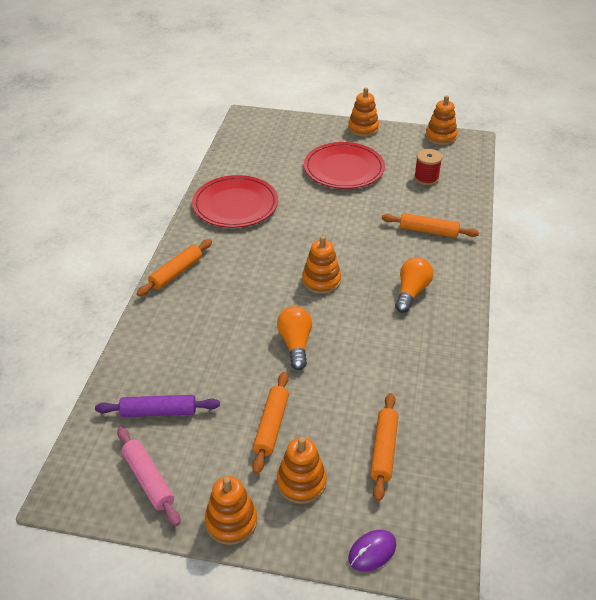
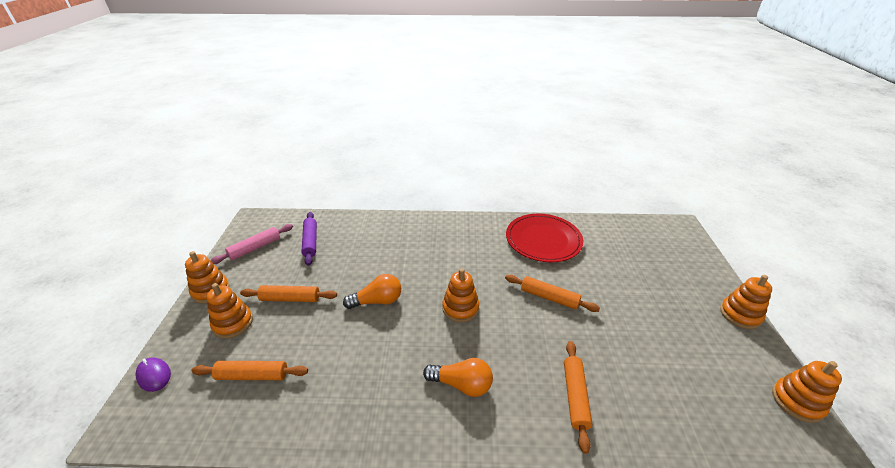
camera: 80 degrees right, 5 degrees down
orange rolling pin [136,239,212,296] -> orange rolling pin moved to [505,275,600,312]
red plate [304,142,385,189] -> none
red spool [414,149,442,185] -> none

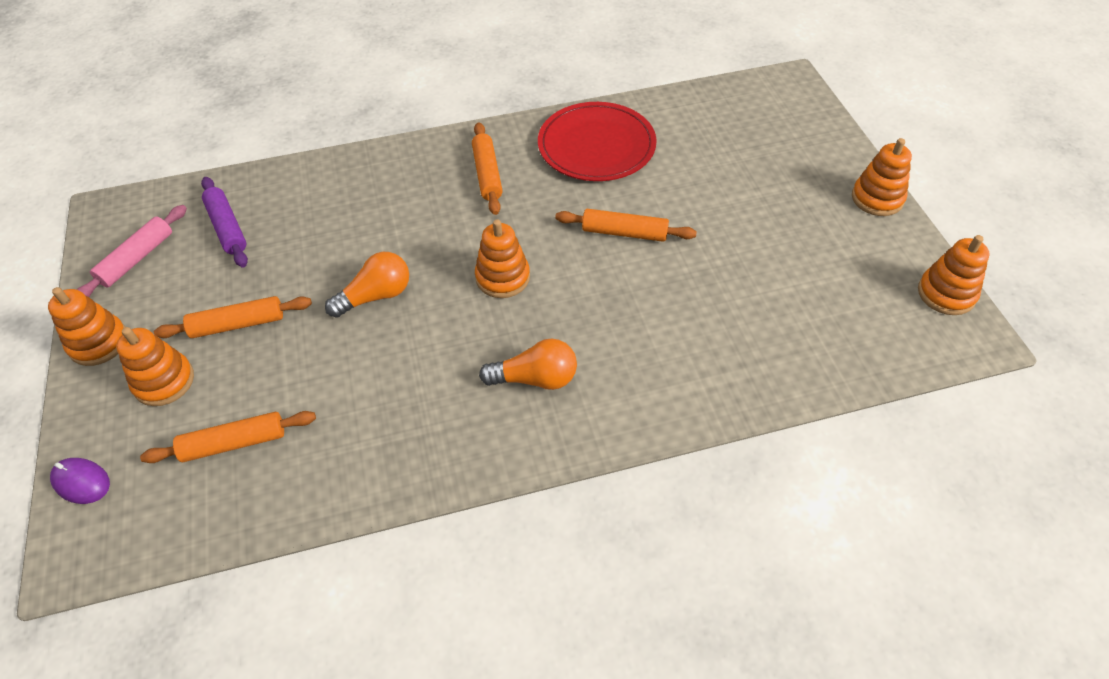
camera: 15 degrees left, 15 degrees up
orange rolling pin [564,341,592,454] -> orange rolling pin moved to [472,122,503,215]

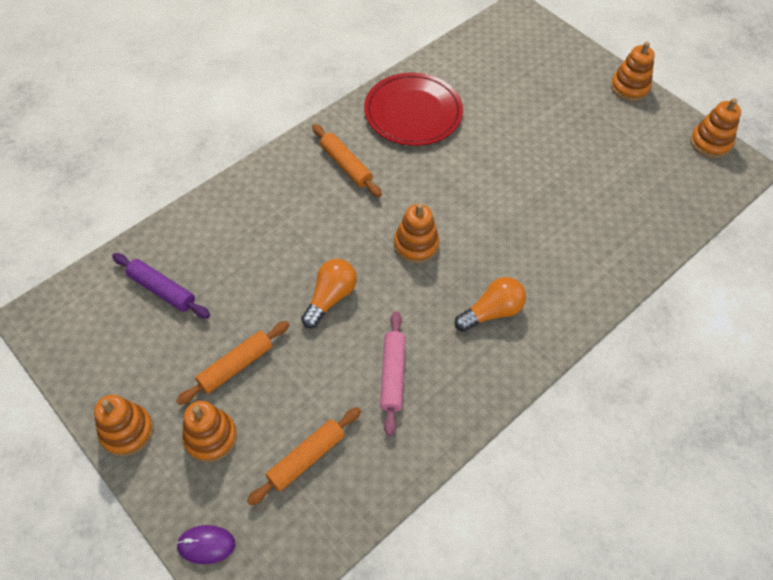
camera: 30 degrees left, 5 degrees up
pink rolling pin [76,205,187,297] -> pink rolling pin moved to [380,311,406,436]
orange rolling pin [555,209,697,242] -> none

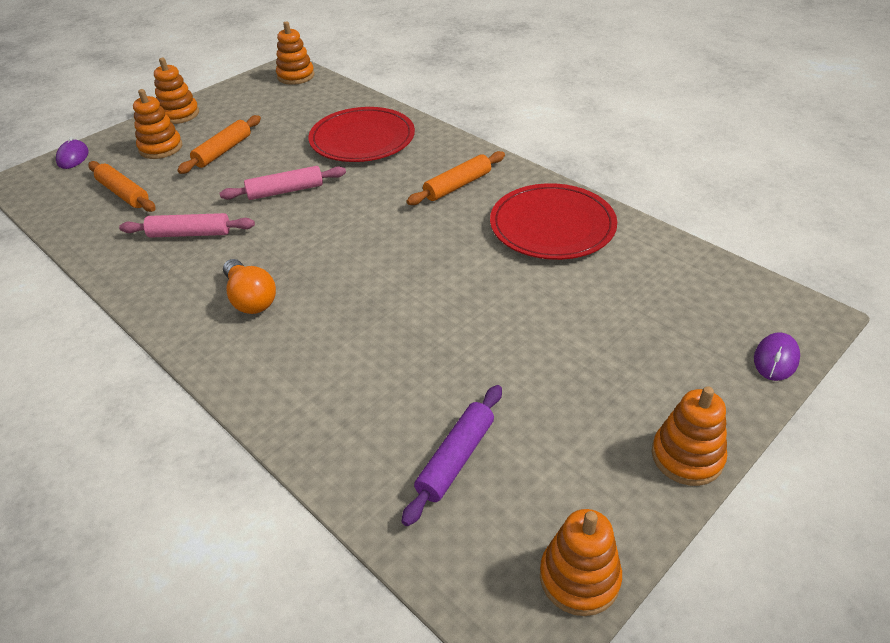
camera: 90 degrees right, 15 degrees down
purple rolling pin [112,253,210,319] -> purple rolling pin moved to [402,385,502,526]
orange rolling pin [176,321,289,405] -> orange rolling pin turned 75 degrees clockwise [177,115,261,174]
orange light bulb [301,259,357,328] -> pink rolling pin [219,166,346,200]
orange stacking toy [394,203,439,263] -> orange stacking toy moved to [276,21,315,85]
none -> red plate [308,107,415,162]
none -> purple mouse [754,332,800,381]

